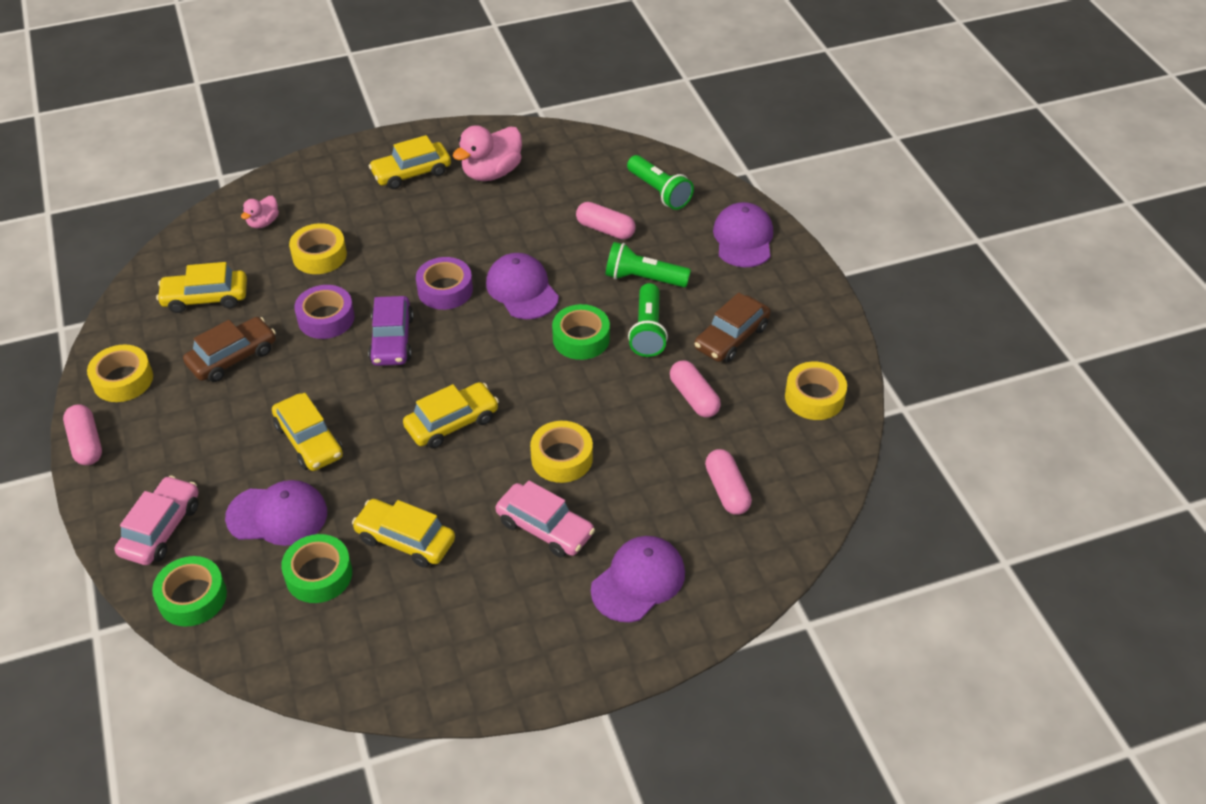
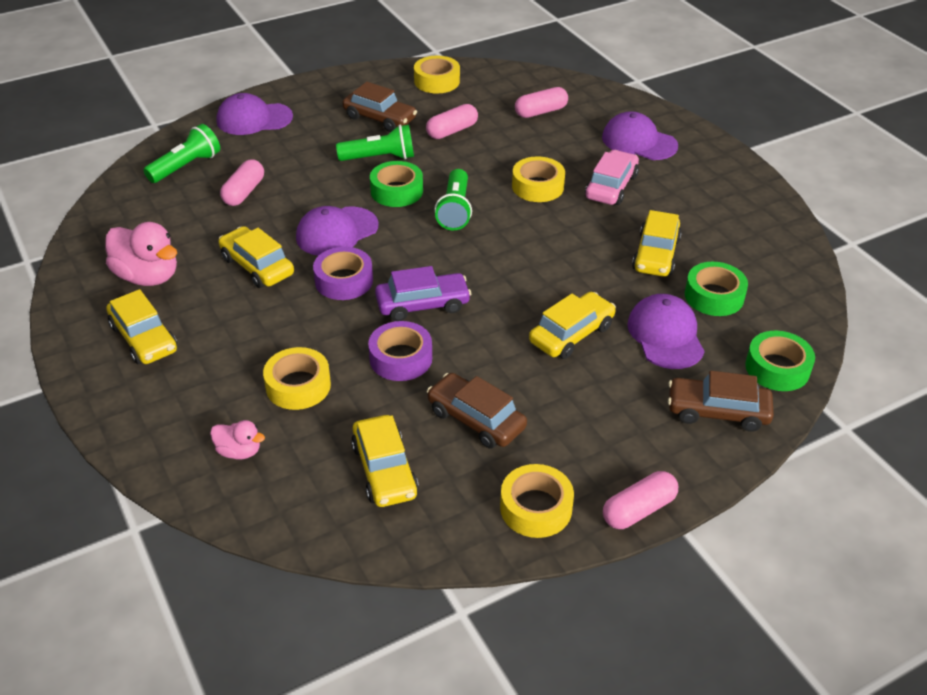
camera: 100 degrees left, 5 degrees down
pink car [115,476,199,565] -> brown car [668,371,774,432]
yellow car [403,382,499,449] -> yellow car moved to [219,226,294,288]
green flashlight [606,242,691,287] -> green flashlight moved to [434,169,472,230]

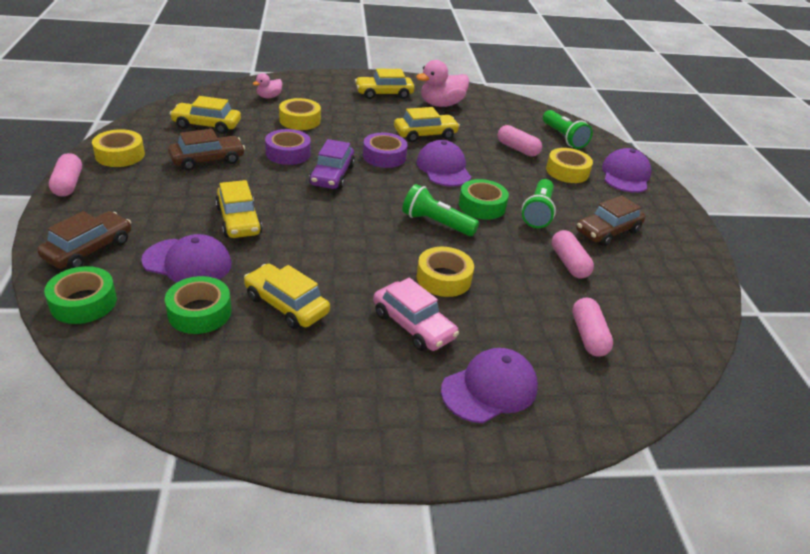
camera: 110 degrees right, 5 degrees down
yellow tape [414,56,460,93] -> yellow tape moved to [546,148,593,183]

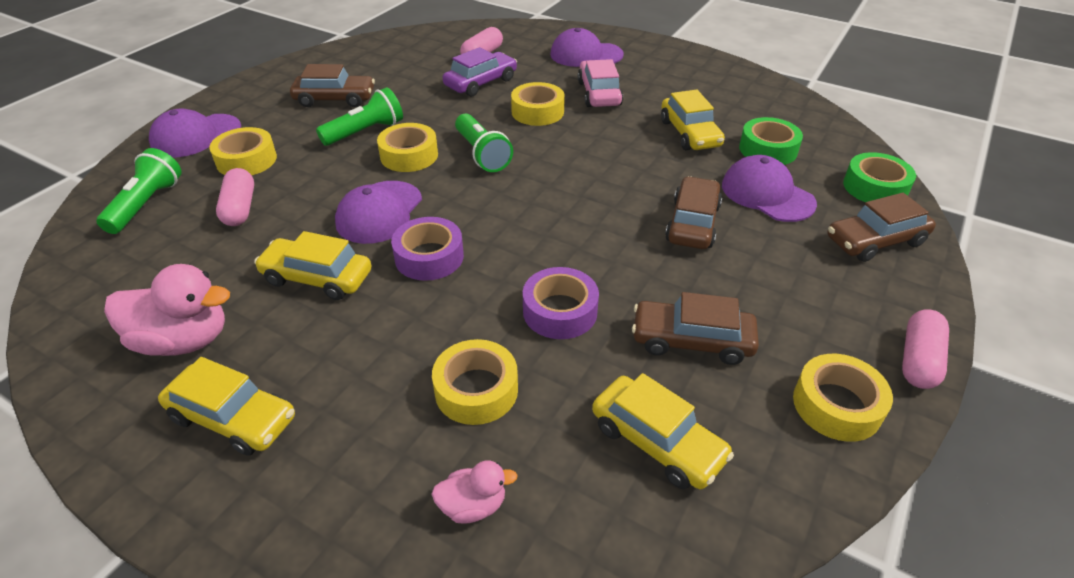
camera: 140 degrees left, 5 degrees up
yellow car [215,180,262,238] -> brown car [665,176,722,249]
purple car [309,139,355,189] -> purple car moved to [443,47,517,97]
green tape [459,179,509,220] -> yellow tape [377,123,438,172]
pink capsule [552,230,594,279] -> none

